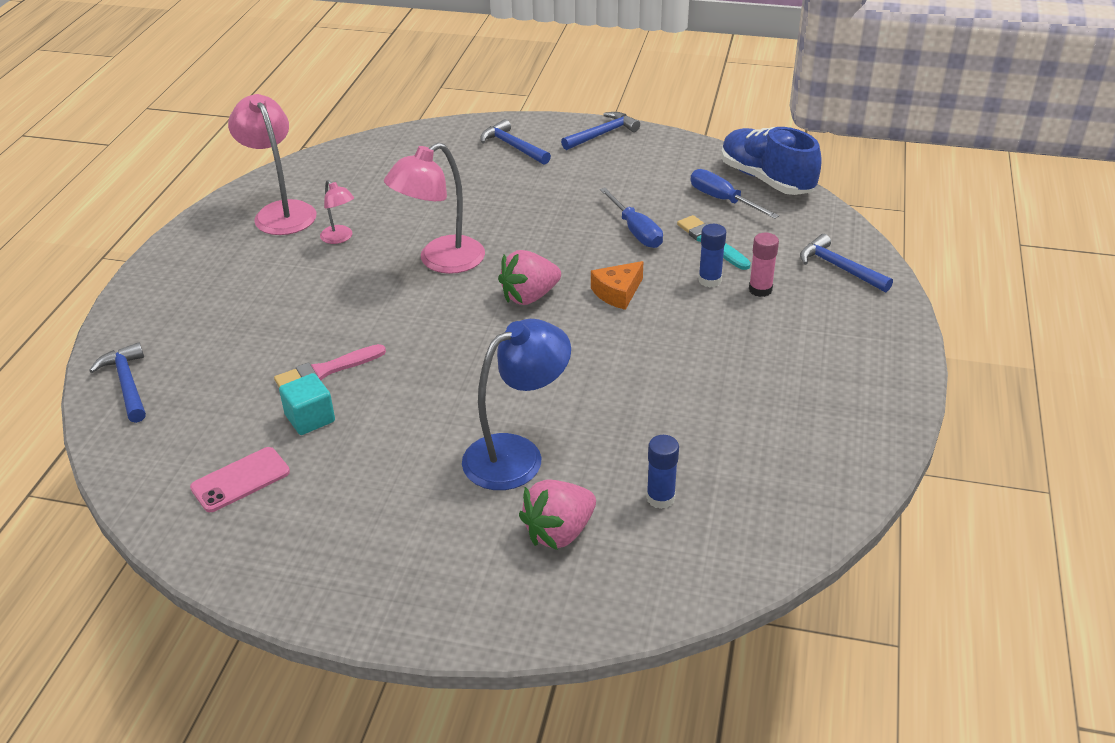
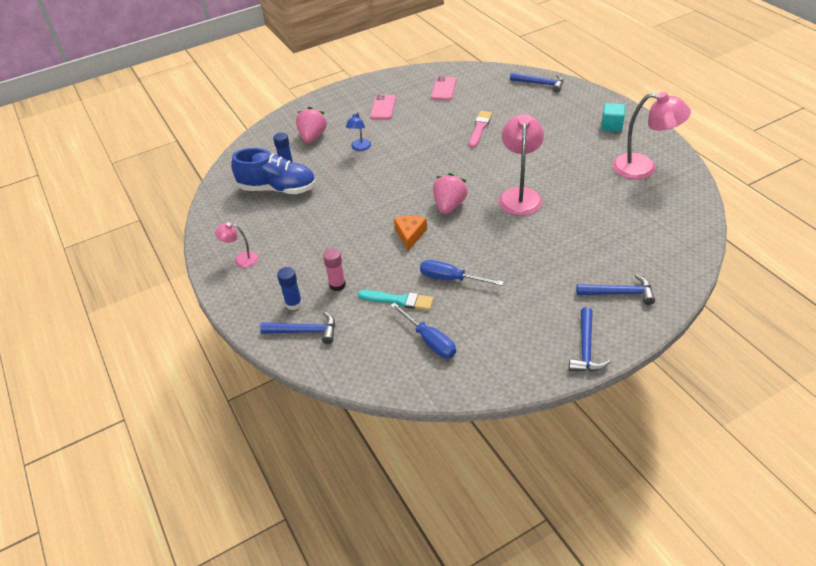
camera: 140 degrees right, 5 degrees up
turquoise cube [279,373,335,435] -> turquoise cube moved to [601,103,625,132]
pink lamp [320,180,354,244] -> pink lamp moved to [215,222,258,268]
blue lamp [462,319,571,490] -> blue lamp [346,111,371,151], size x0.52
blue screwdriver [690,169,779,219] -> blue screwdriver turned 45 degrees clockwise [390,303,456,358]
blue glue stick [698,224,726,287] -> blue glue stick moved to [277,267,302,310]
blue shoe [721,127,822,195] -> blue shoe moved to [231,148,316,194]
none -> pink phone [370,94,396,119]

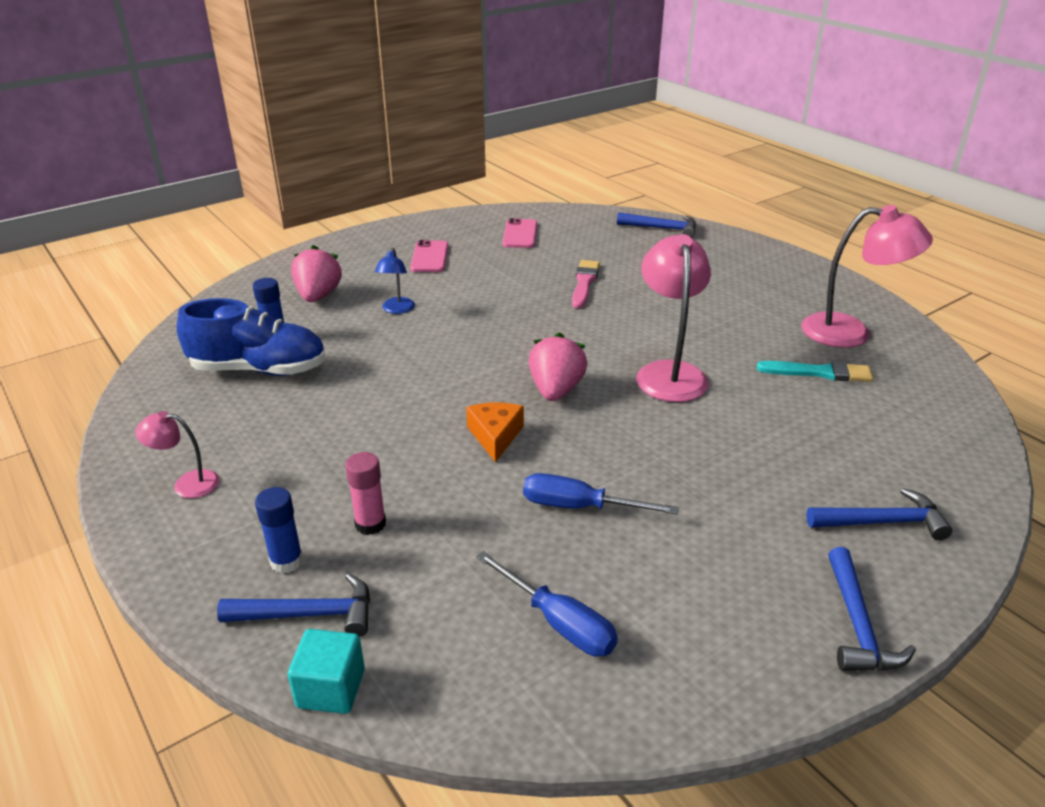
camera: 10 degrees left, 10 degrees down
turquoise brush [358,290,434,310] -> turquoise brush moved to [757,361,873,382]
turquoise cube [601,103,625,132] -> turquoise cube moved to [288,629,365,714]

